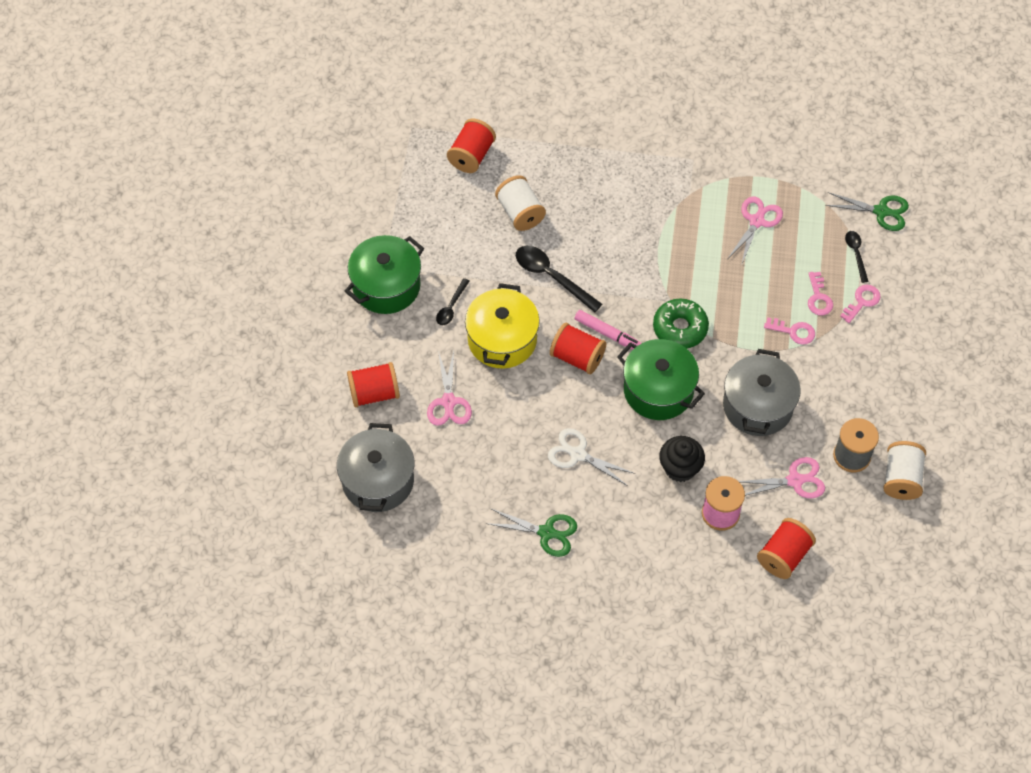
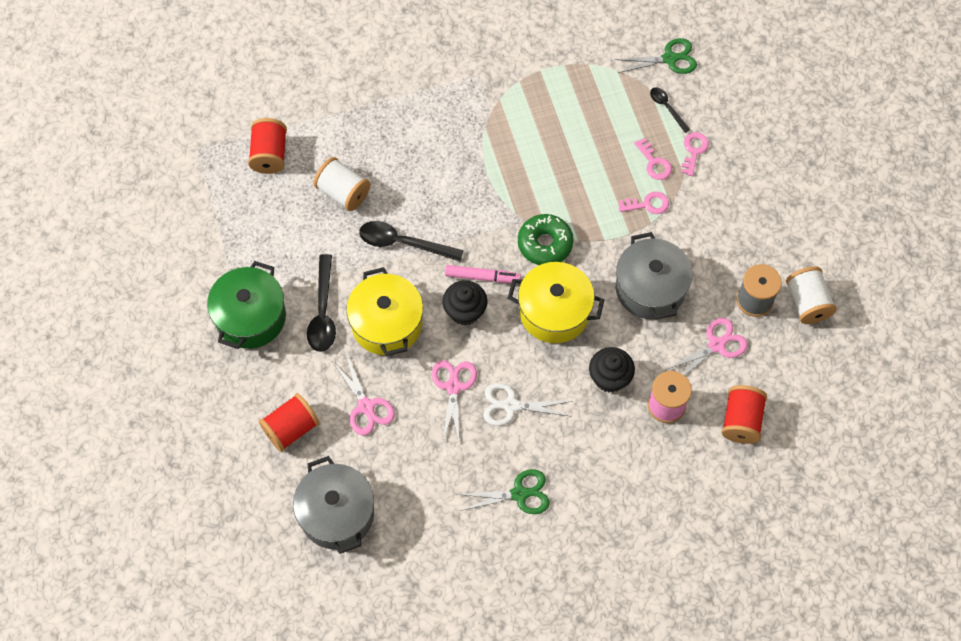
camera: 25 degrees left, 5 degrees up
black spoon [436,278,469,325] -> black spoon [307,254,336,352], size x1.74
red spool [550,323,606,374] -> black cupcake [443,280,488,326]
green pot [617,339,705,420] -> yellow pot [508,262,604,343]
pink scissors [728,196,783,266] -> pink scissors moved to [432,360,477,441]

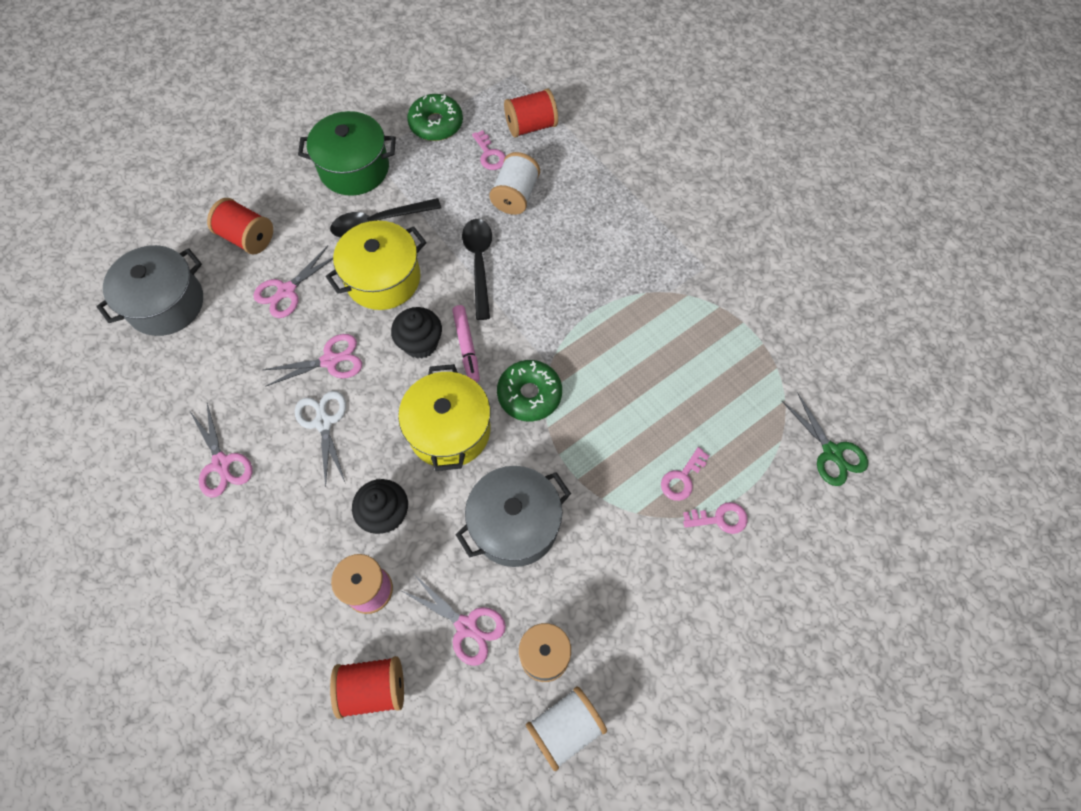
camera: 70 degrees right, 0 degrees up
green scissors [457,469,550,514] -> pink scissors [189,403,253,498]
pink key [619,191,669,214] -> pink key moved to [472,130,506,170]
black spoon [650,87,691,133] -> none
none -> green donut [407,94,463,141]

